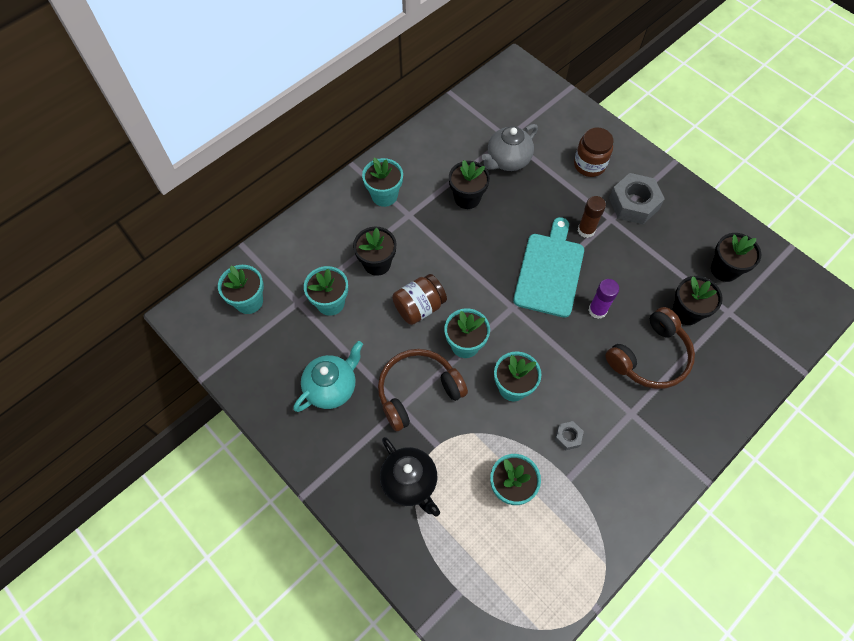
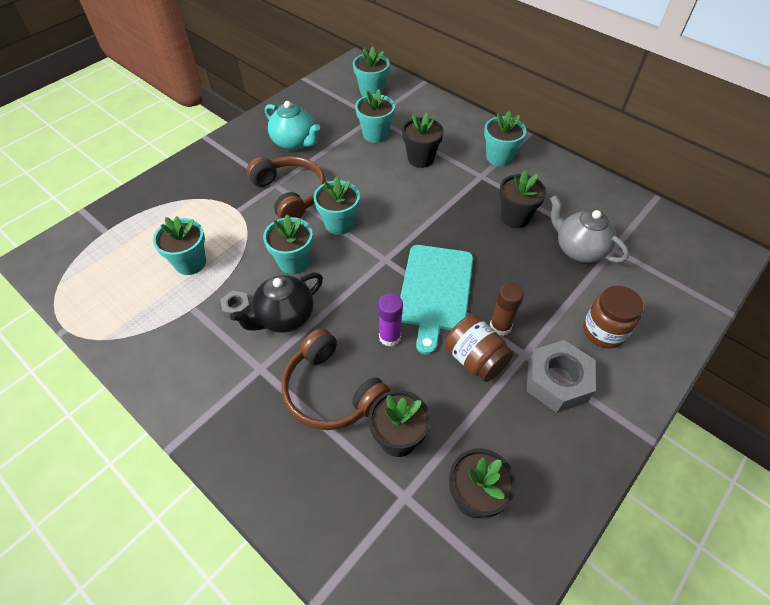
camera: 85 degrees right, 10 degrees down
black teapot [380,437,440,517] -> black teapot moved to [230,273,323,333]
brown jar [392,274,447,325] -> brown jar moved to [445,315,513,382]
turquoise cutting board [513,217,584,318] -> turquoise cutting board turned 90 degrees clockwise [400,245,473,355]

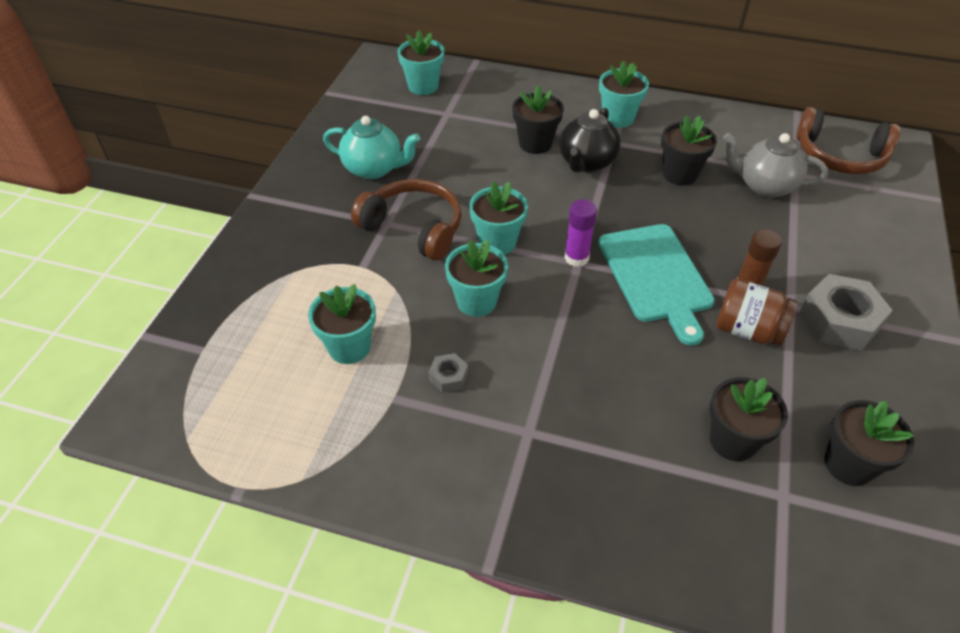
camera: 25 degrees left, 5 degrees down
black teapot [230,273,323,333] -> black teapot moved to [559,108,621,173]
brown headphones [281,328,390,430] -> brown headphones moved to [796,107,901,174]
turquoise flower pot [355,89,395,143] -> none
purple glue stick [378,293,403,347] -> purple glue stick moved to [564,199,597,267]
brown jar [583,286,643,348] -> none

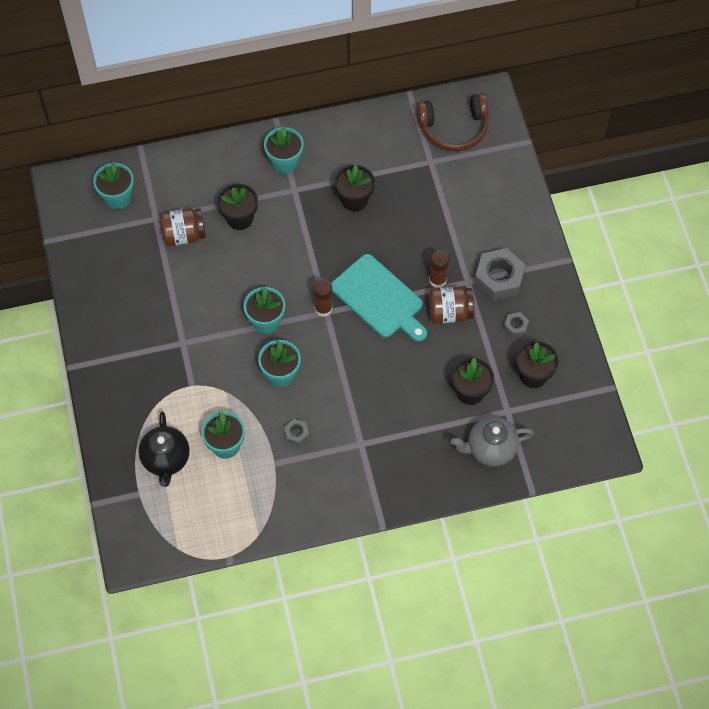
camera: 30 degrees left, 15 degrees up
turquoise teapot [323,116,420,179] -> none
brown headphones [351,179,461,261] -> none
black teapot [559,108,621,173] -> black teapot moved to [138,412,190,487]
purple glue stick [564,199,597,267] -> brown glue stick [313,279,332,317]
grey teapot [723,133,828,198] -> grey teapot moved to [451,417,534,467]
none -> brown jar [160,208,206,247]
none -> grey nut [504,312,529,337]

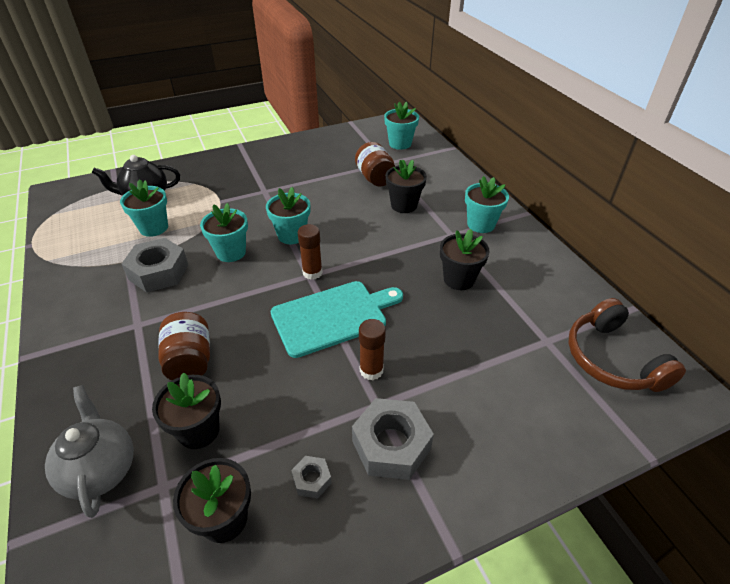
camera: 80 degrees right, 20 degrees down
grey nut [284,419,309,446] -> grey nut [122,238,188,293], size x2.08
turquoise cutting board [331,254,427,342] -> turquoise cutting board turned 150 degrees counterclockwise [271,281,403,358]
brown jar [429,287,474,324] -> brown jar moved to [158,312,210,380]

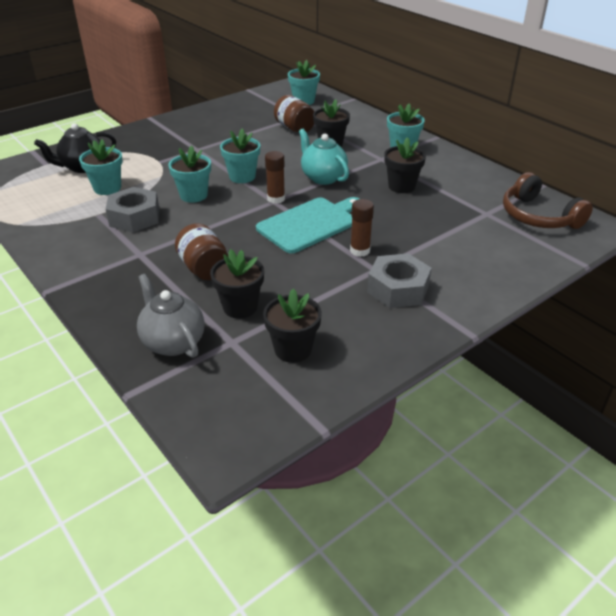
camera: 15 degrees left, 5 degrees down
grey nut [291,456,332,498] -> none
none -> turquoise teapot [299,129,349,185]

